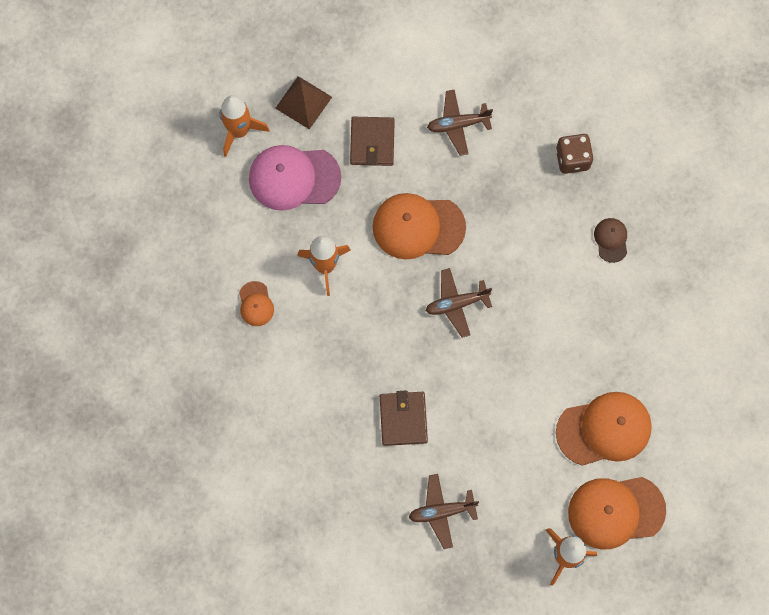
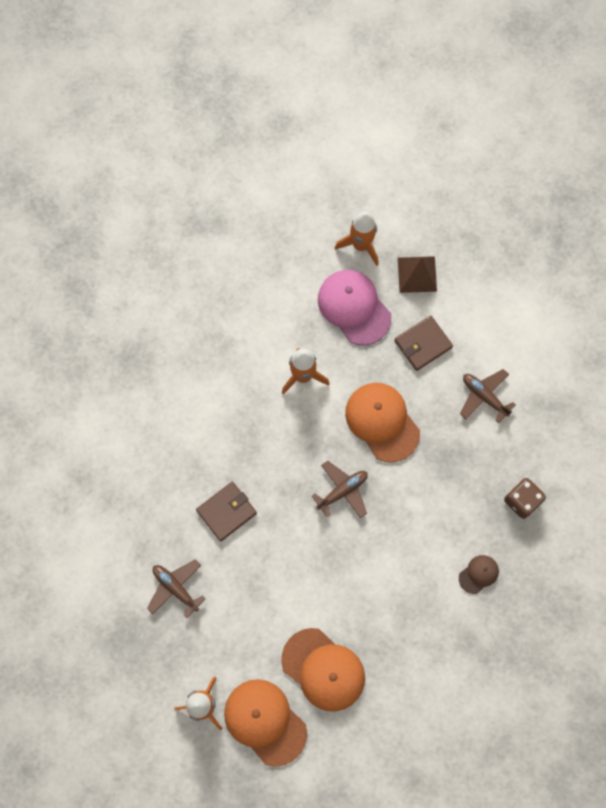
camera: 55 degrees right, 0 degrees up
orange cap [239,281,274,326] -> none
brown plane [426,268,492,338] -> brown plane turned 105 degrees clockwise [312,461,368,518]

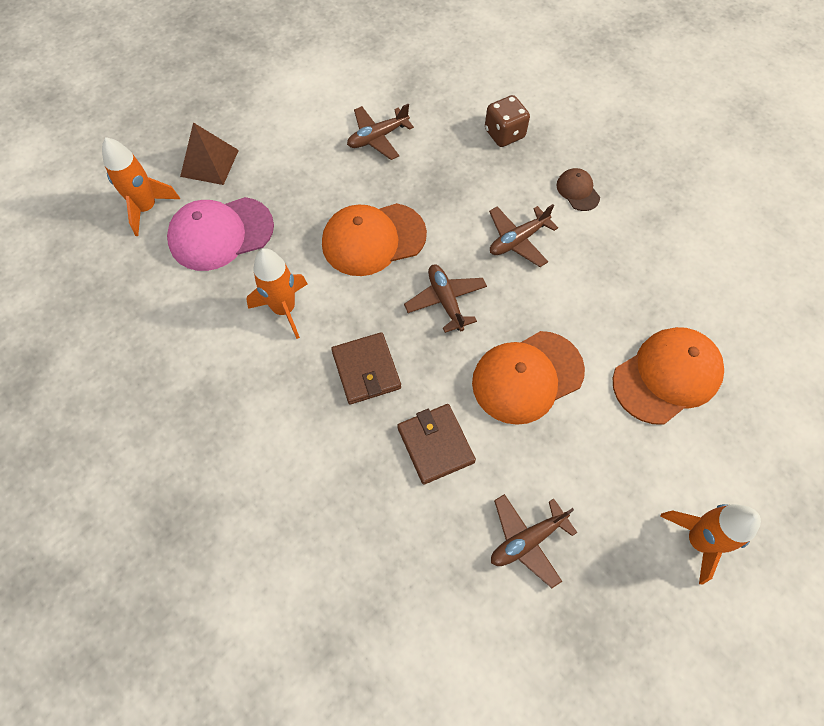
camera: 75 degrees left, 10 degrees down
orange cap [224,679,307,767] -> orange cap moved to [472,331,585,425]
brown wallet [394,315,453,371] -> brown wallet moved to [331,332,401,404]
none -> brown plane [489,204,558,267]

